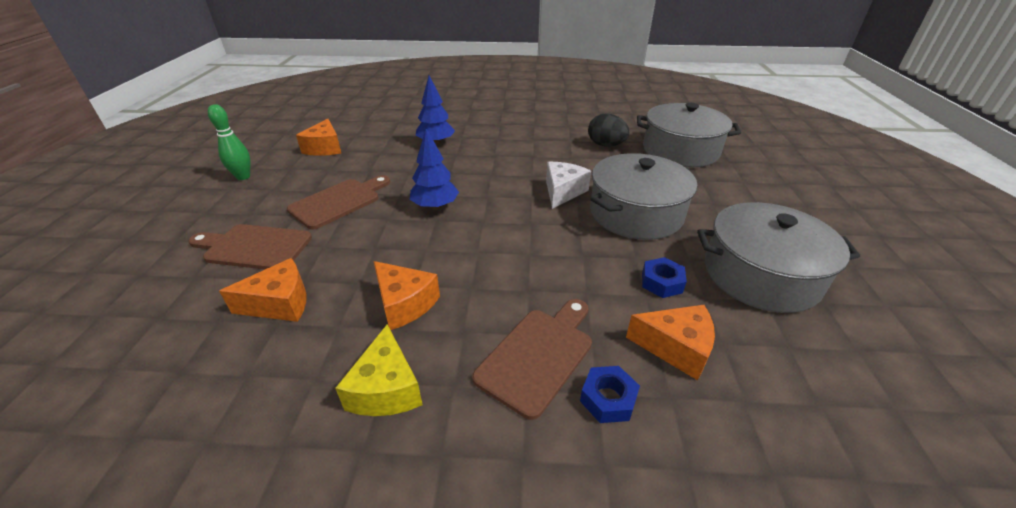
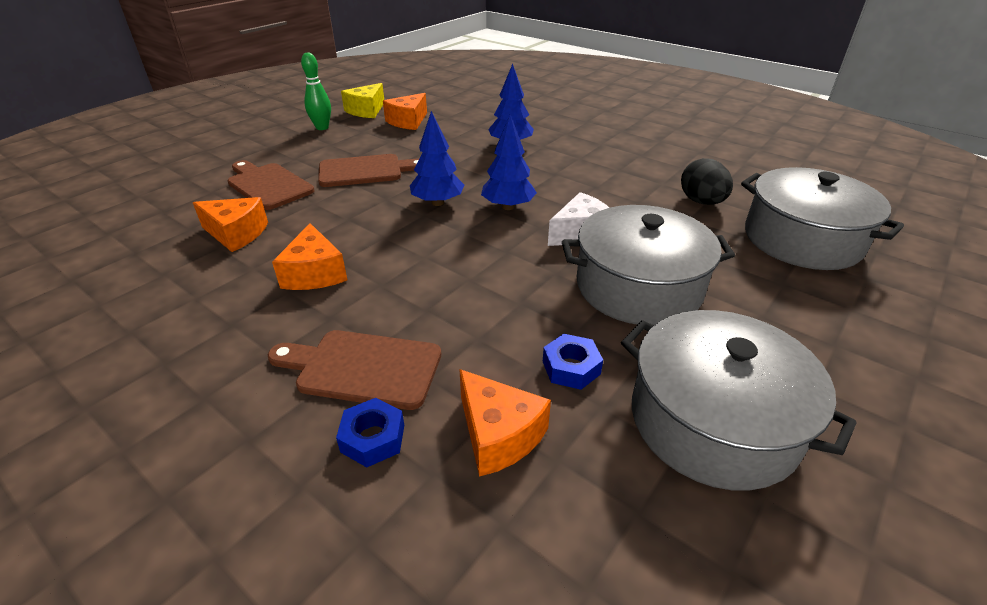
camera: 35 degrees right, 0 degrees up
yellow cheese [335,324,423,416] -> yellow cheese moved to [341,83,384,118]
brown cutting board [472,299,592,420] -> brown cutting board turned 150 degrees counterclockwise [268,330,441,410]
none -> blue tree [481,115,537,210]

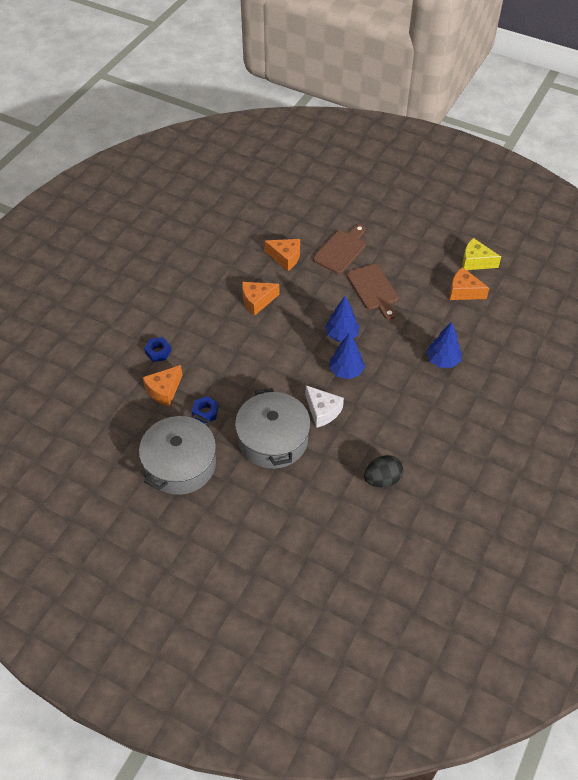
camera: 80 degrees right, 15 degrees up
orange cheese [193,197,268,252] -> orange cheese turned 75 degrees counterclockwise [265,239,300,271]
brown cutting board [268,330,441,410] -> none
green bowling pin [301,52,331,130] -> none
grey pot [741,167,904,270] -> none

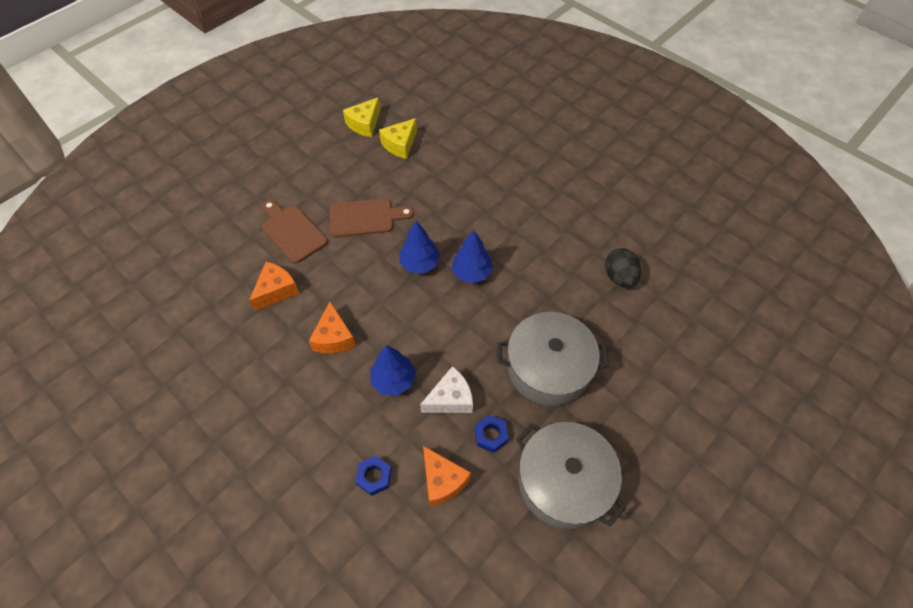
camera: 75 degrees left, 5 degrees up
white cheese [305,385,344,428] -> white cheese moved to [420,366,473,413]
blue tree [426,322,462,368] -> blue tree moved to [370,345,416,396]
orange cheese [450,267,489,300] -> yellow cheese [379,118,417,159]

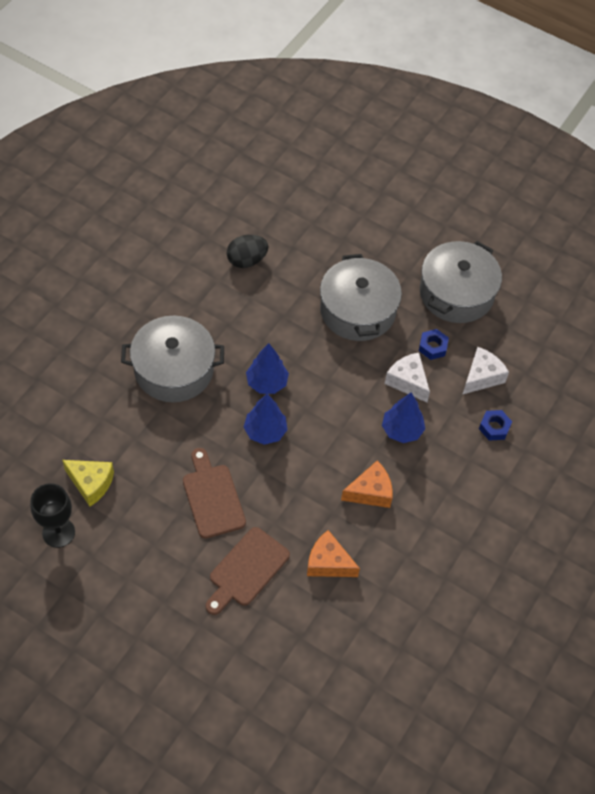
camera: 105 degrees left, 0 degrees up
yellow cheese [343,97,380,137] -> black goblet [30,483,75,548]
orange cheese [423,446,471,507] -> white cheese [462,347,509,395]
none -> grey pot [121,316,224,402]

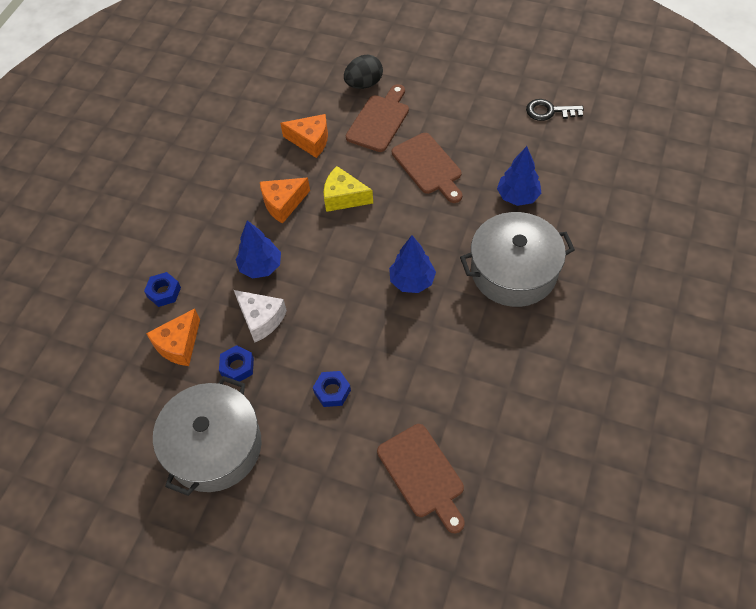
camera: 175 degrees right, 0 degrees up
black goblet [30,483,75,548] -> black key [526,99,584,121]
yellow cheese [62,460,114,507] -> yellow cheese moved to [324,166,373,212]
black egg [227,235,268,268] -> black egg moved to [344,54,383,89]
blue tree [244,394,287,445] -> blue tree moved to [497,146,542,206]
grey pot [320,254,402,341] -> blue nut [313,371,351,407]
white cheese [462,347,509,395] -> orange cheese [146,308,200,366]
none -> brown cutting board [377,424,465,533]

